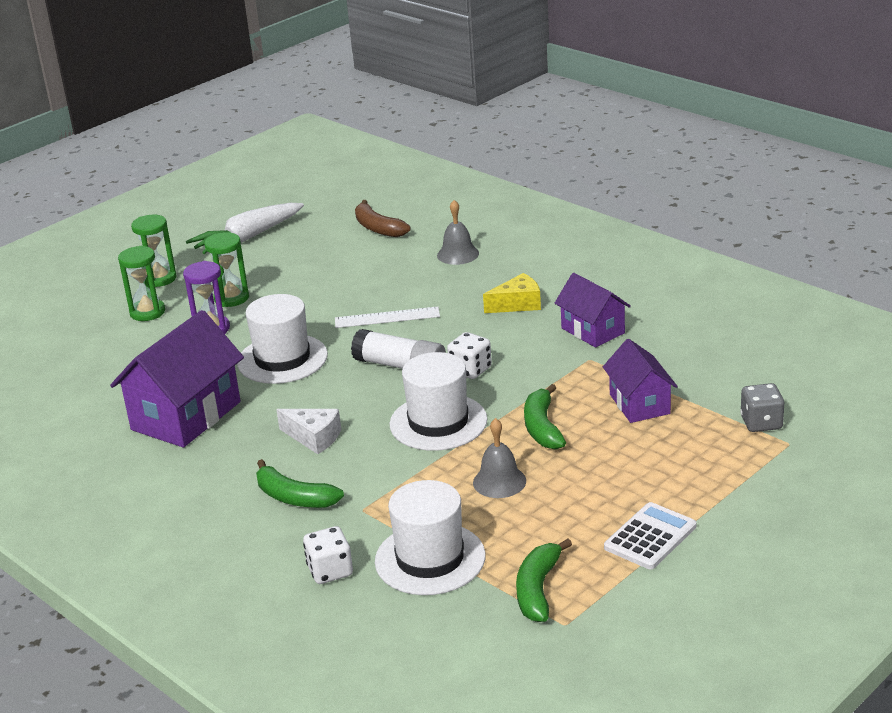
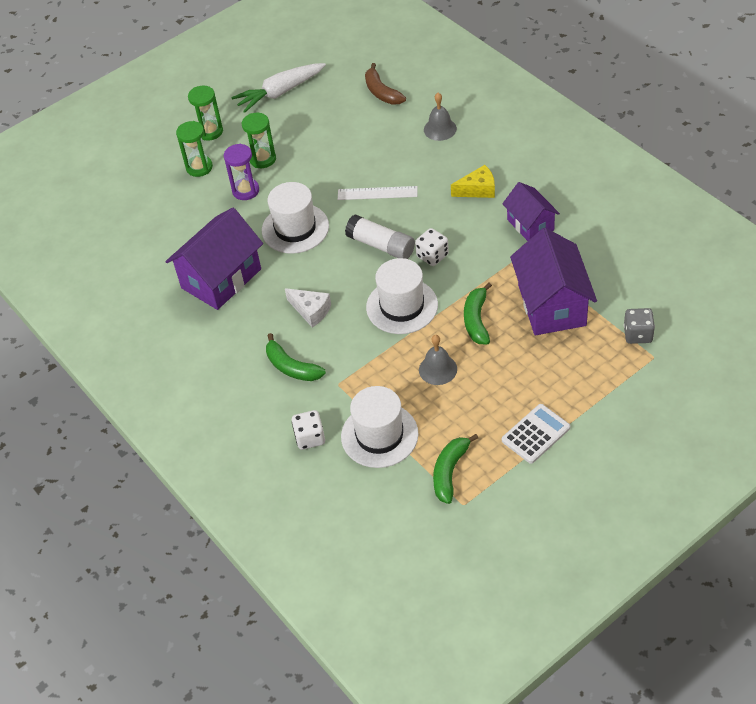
camera: 10 degrees right, 20 degrees up
purple house [603,339,678,423] -> purple house [510,228,597,335], size x1.66

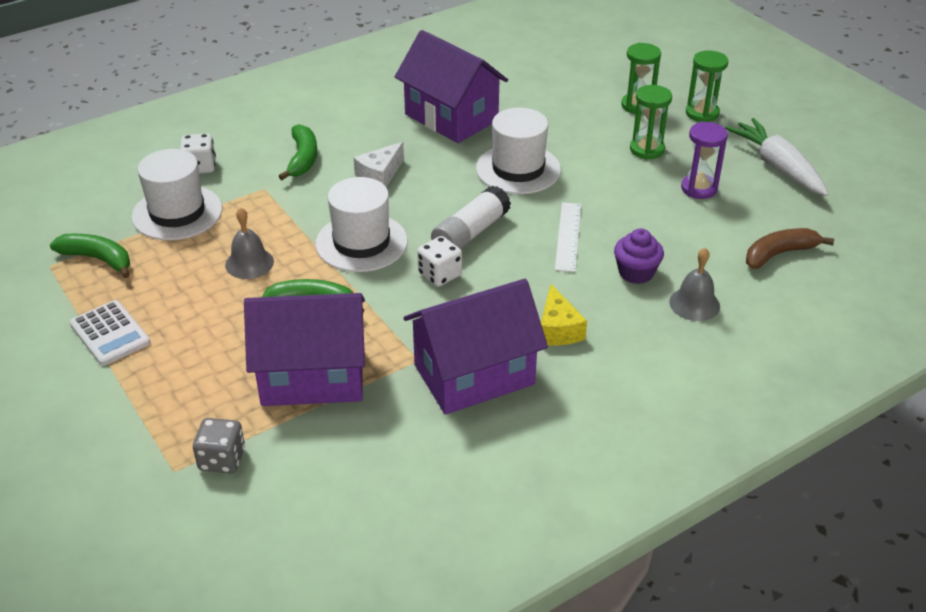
camera: 90 degrees right, 10 degrees down
purple hourglass [224,144,259,200] -> purple hourglass moved to [681,122,728,199]
green banana [266,333,326,381] -> green banana turned 135 degrees clockwise [278,124,317,180]
purple house [502,182,560,241] -> purple house [403,279,548,414], size x1.66
none -> purple cupcake [614,228,664,284]

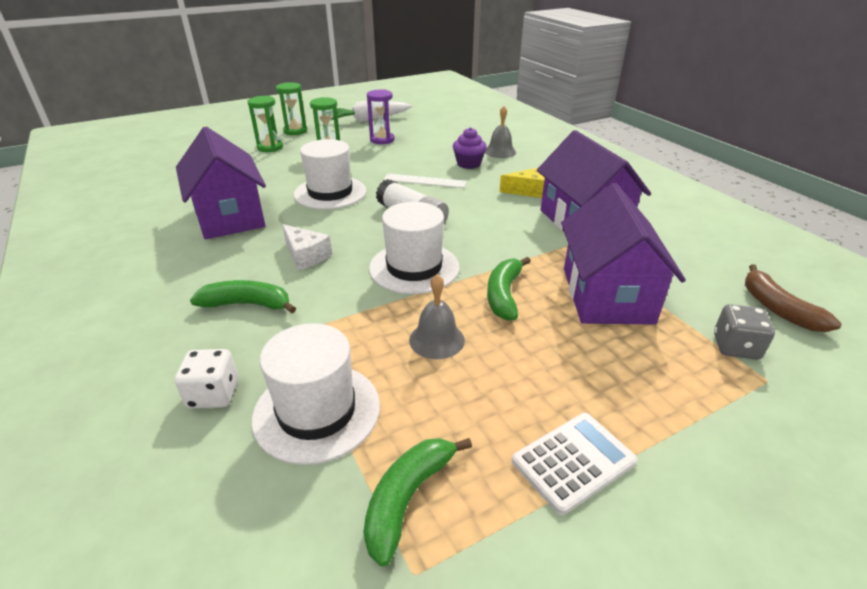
camera: 85 degrees left, 5 degrees down
purple house [395,30,508,143] -> purple house turned 75 degrees counterclockwise [176,127,266,239]
white dice [417,236,462,287] -> none
brown banana [746,228,834,269] -> brown banana moved to [745,264,842,332]

